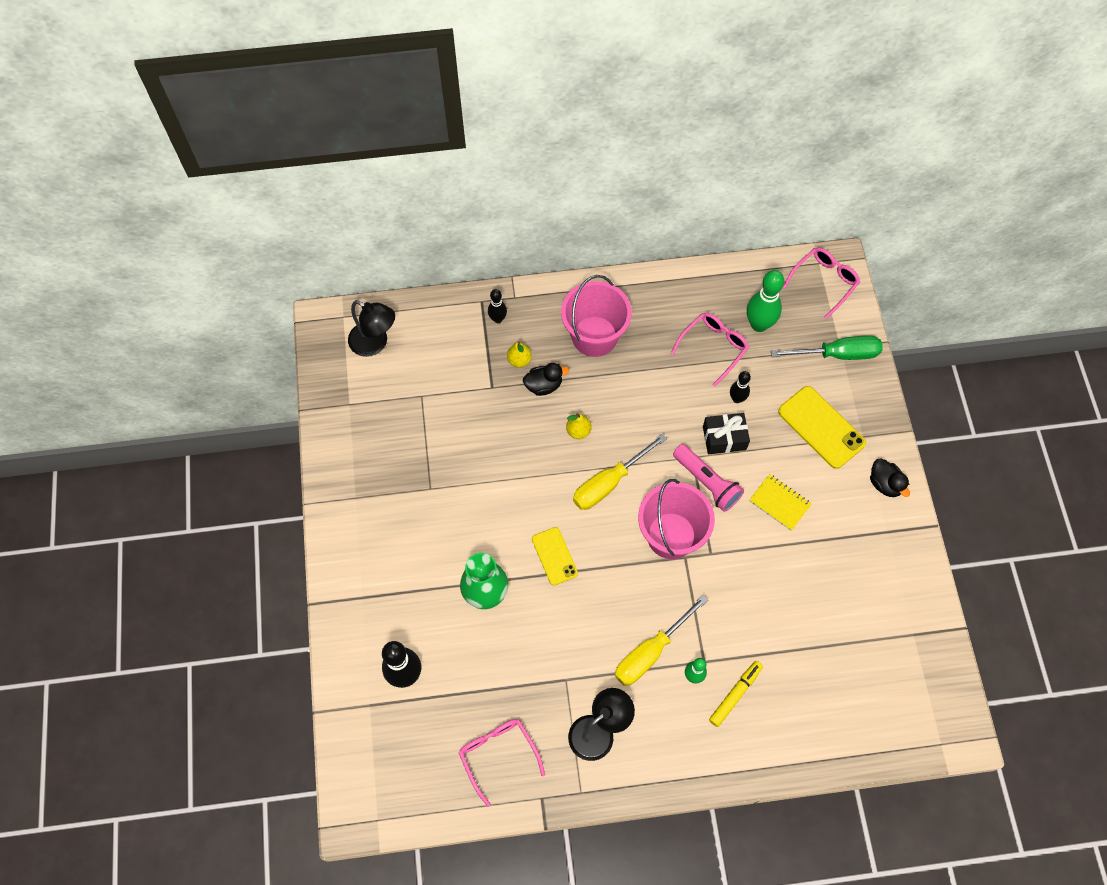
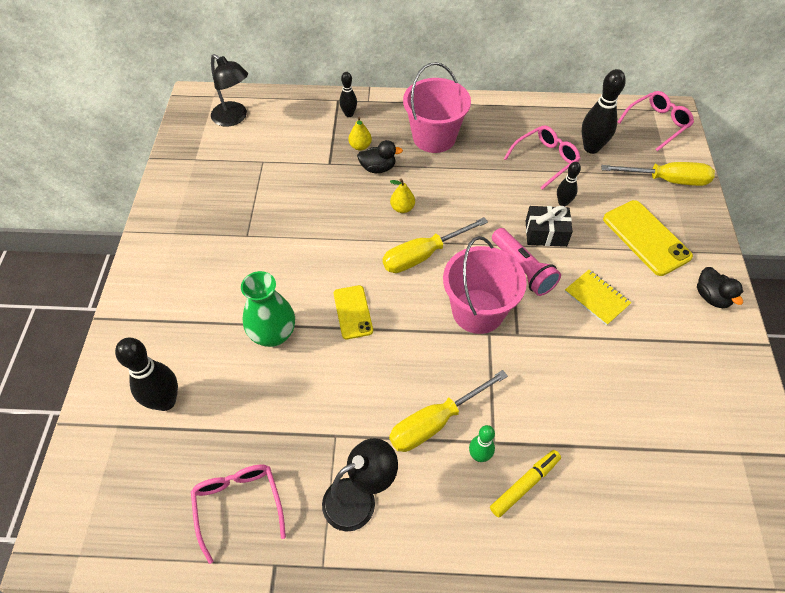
camera: 10 degrees right, 10 degrees down
green bowling pin [747,270,784,332] -> black bowling pin [582,69,626,154]
green screwdriver [771,335,883,360] -> yellow screwdriver [601,162,715,186]

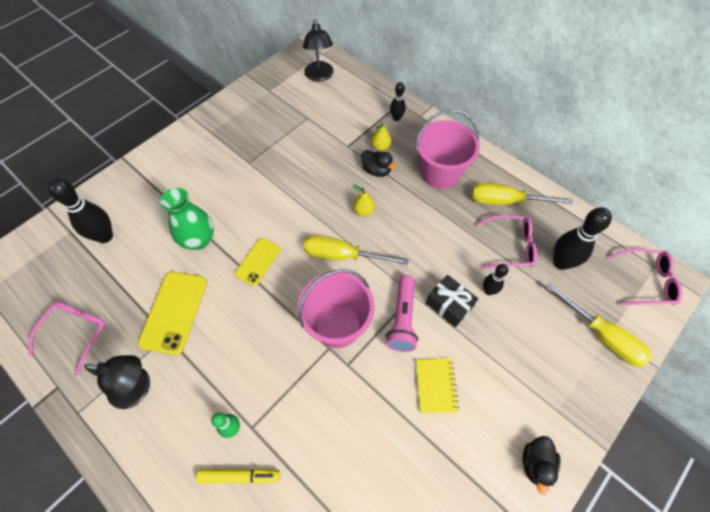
camera: 40 degrees right, 5 degrees up
yellow screwdriver [389,370,508,452] -> yellow screwdriver moved to [471,183,573,205]
yellow phone [603,200,693,276] -> yellow phone moved to [138,272,207,355]

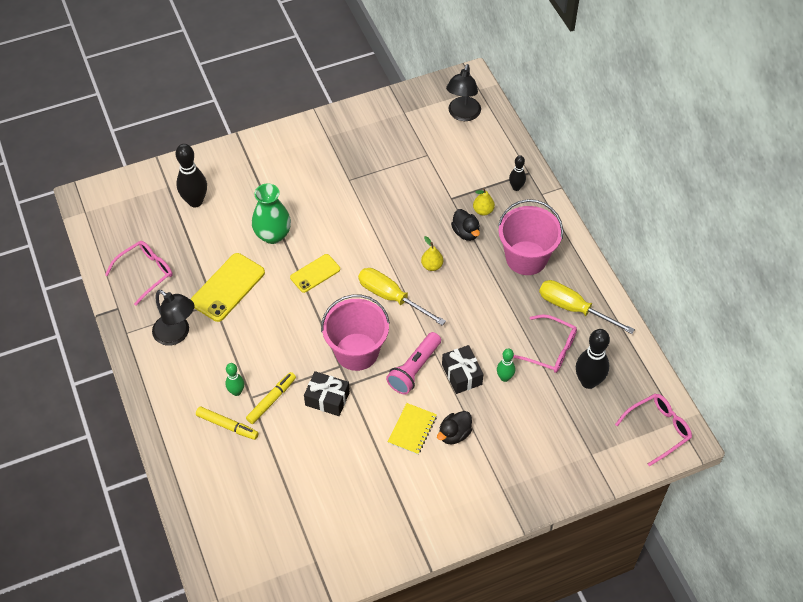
camera: 25 degrees right, 5 degrees down
black bowling pin [483,264,508,295] -> green bowling pin [497,348,515,382]
black duck [523,436,561,495] -> black duck moved to [437,411,472,444]
yellow screwdriver [545,283,652,367] -> none
pink glasses [608,249,683,305] -> pink glasses turned 60 degrees counterclockwise [615,394,692,466]
none -> yellow marker [246,372,296,424]
none -> black gift [304,371,350,416]

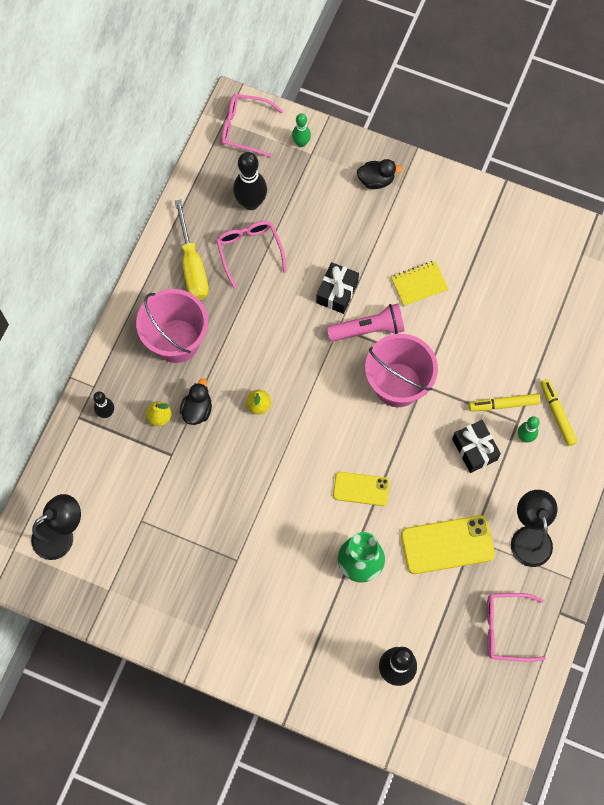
camera: 135 degrees left, 15 degrees up
black gift [304,371,350,416] -> black gift moved to [452,420,501,473]
yellow screwdriver [358,268,446,326] -> none
black duck [437,411,472,444] -> black duck moved to [357,159,403,189]
green bowling pin [497,348,515,382] -> green bowling pin moved to [292,113,311,147]

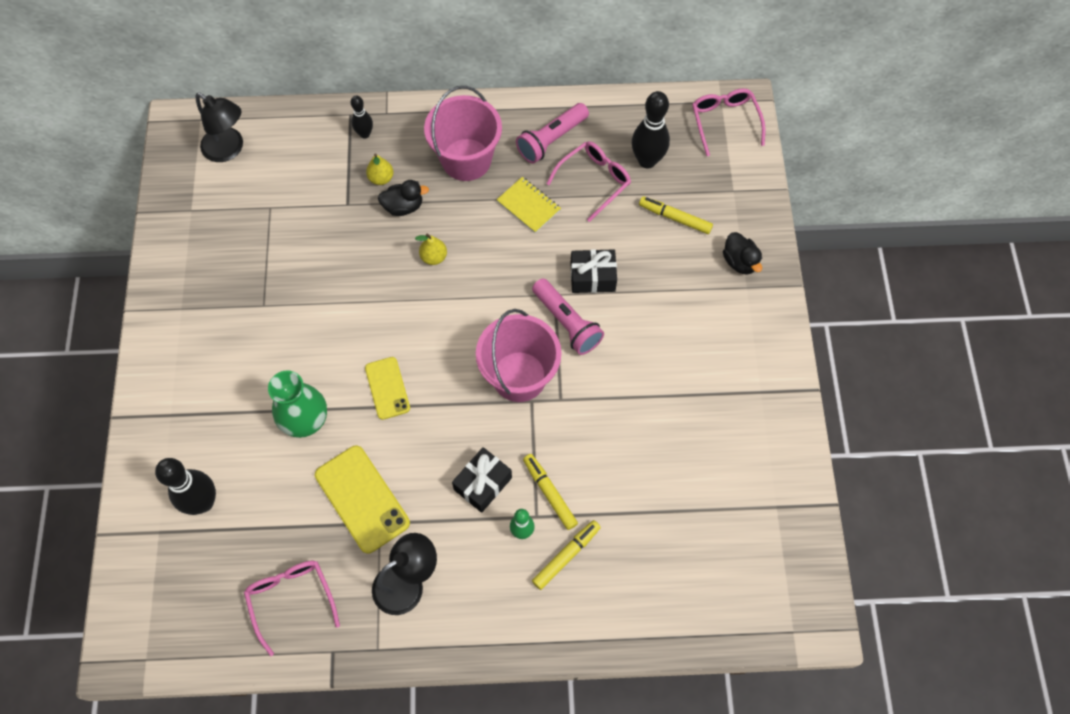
camera: 65 degrees right, 5 degrees down
yellow screwdriver [175,199,209,300] -> pink flashlight [516,103,589,163]
green bowling pin [292,113,311,147] -> none
yellow notebook [391,261,449,307] -> yellow notebook moved to [497,177,561,233]
none -> yellow marker [639,196,713,234]

